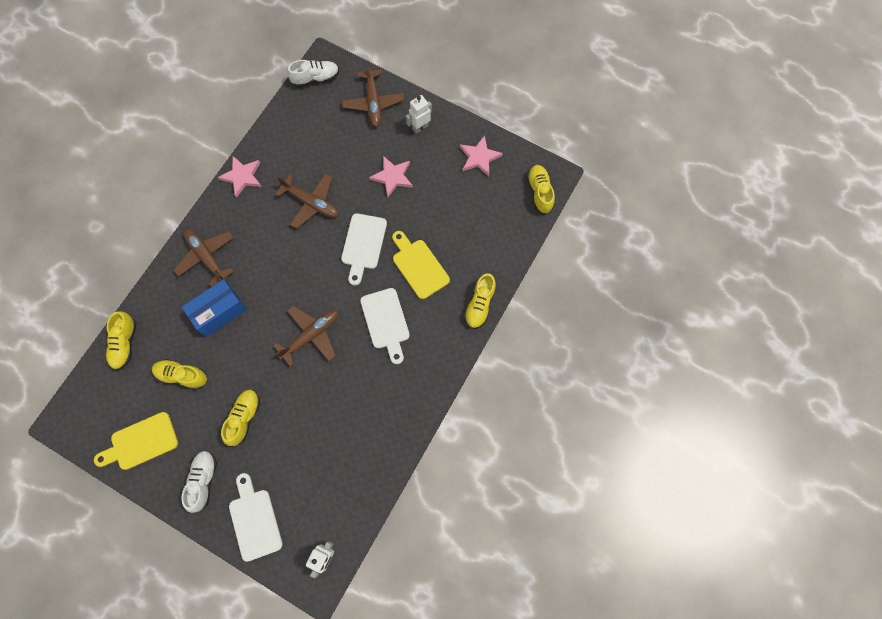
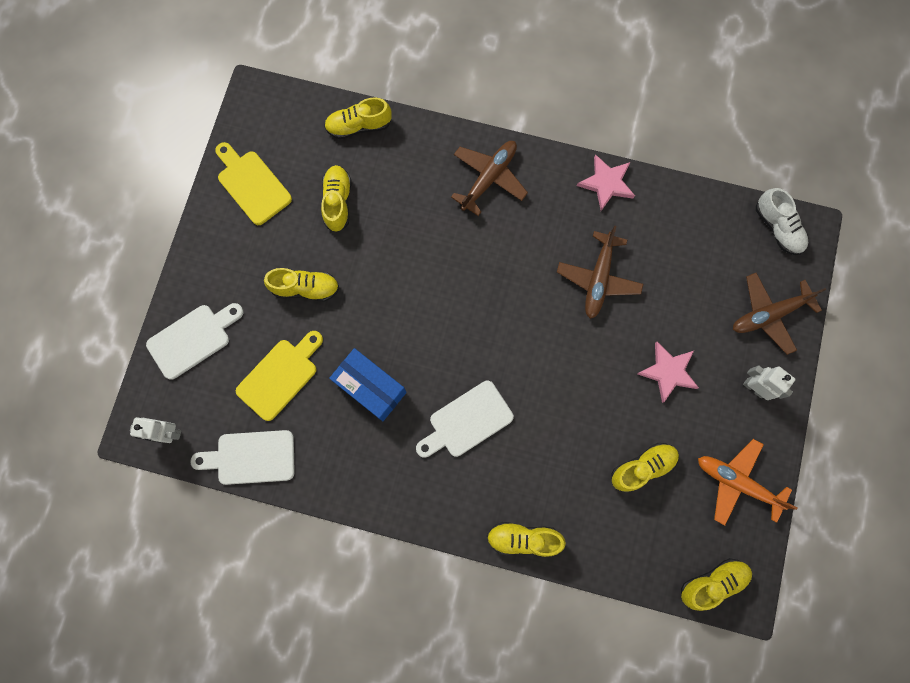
camera: 75 degrees right, 5 degrees up
white shoe [181,450,217,513] -> none
blue box [182,279,247,337] -> blue box moved to [329,348,407,421]
brown plane [274,306,338,366] -> none
white cutting board [341,213,387,285] -> white cutting board moved to [190,430,295,485]
yellow cutting board [392,231,450,299] -> yellow cutting board moved to [236,331,323,421]
pink star [460,135,503,176] -> orange plane [698,439,797,526]
none -> yellow shoe [611,443,679,493]

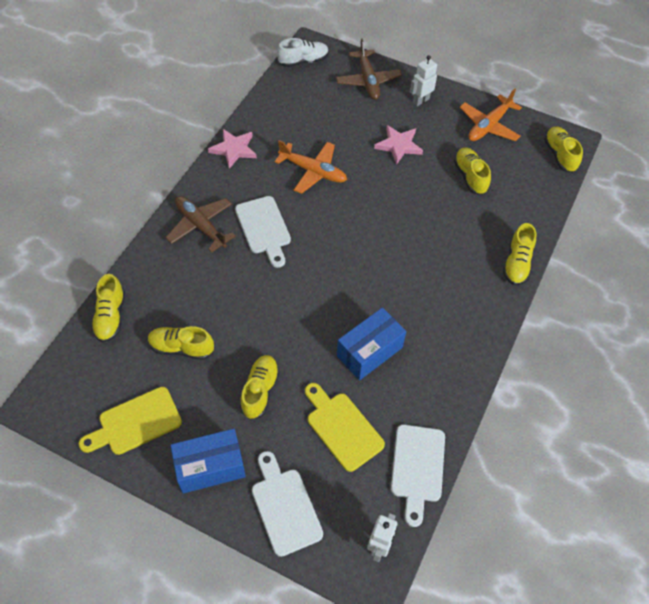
camera: 80 degrees left, 20 degrees down
white cutting board [416,381,514,458] -> white cutting board moved to [235,196,291,268]
brown plane [557,225,643,319] -> orange plane [274,140,347,194]
none -> blue box [170,429,246,494]

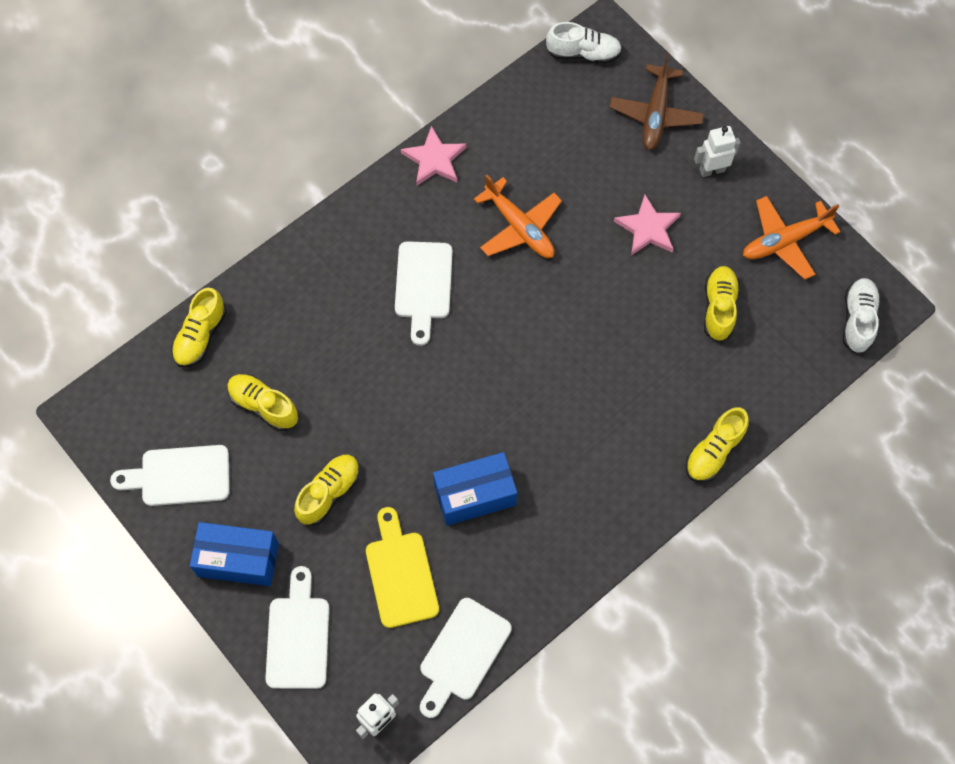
camera: 25 degrees right, 10 degrees up
yellow cutting board [79,387,182,455] -> white cutting board [110,445,230,506]
brown plane [166,196,236,253] -> none
yellow shoe [544,127,583,173] -> white shoe [843,278,880,354]

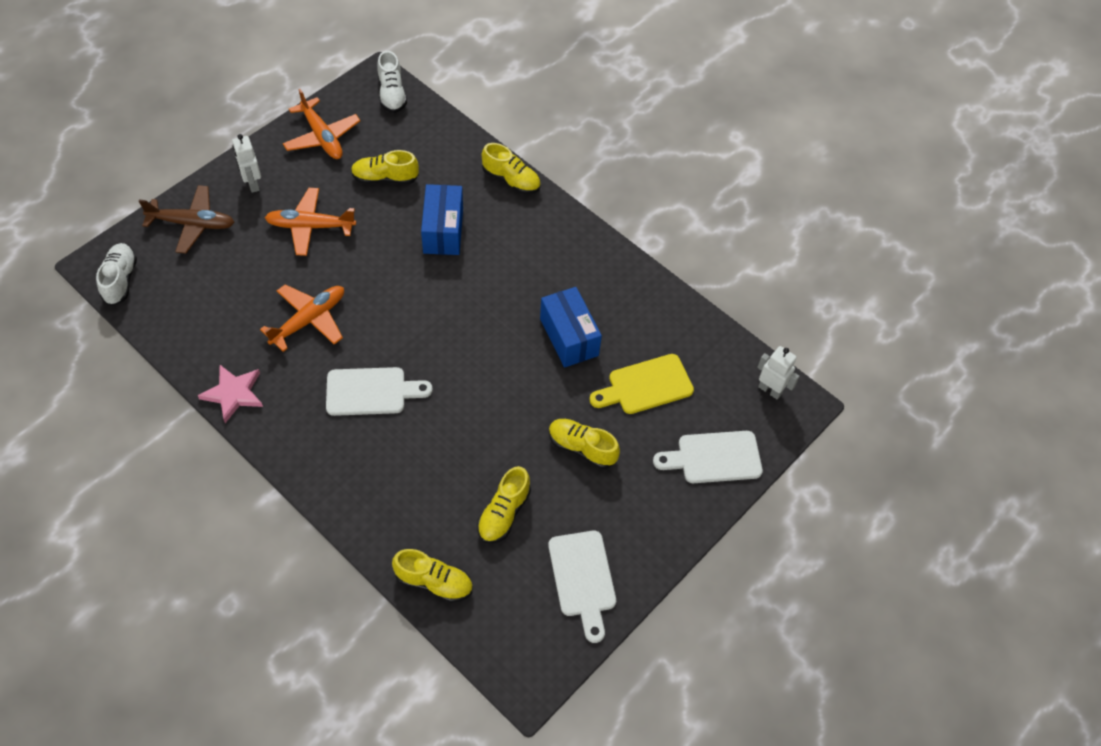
camera: 100 degrees left, 10 degrees down
blue box [190,522,279,586] -> blue box moved to [421,184,463,255]
white cutting board [420,598,512,718] -> none
pink star [614,194,681,256] -> orange plane [265,188,356,256]
white shoe [843,278,880,354] -> white shoe turned 105 degrees counterclockwise [377,51,407,113]

